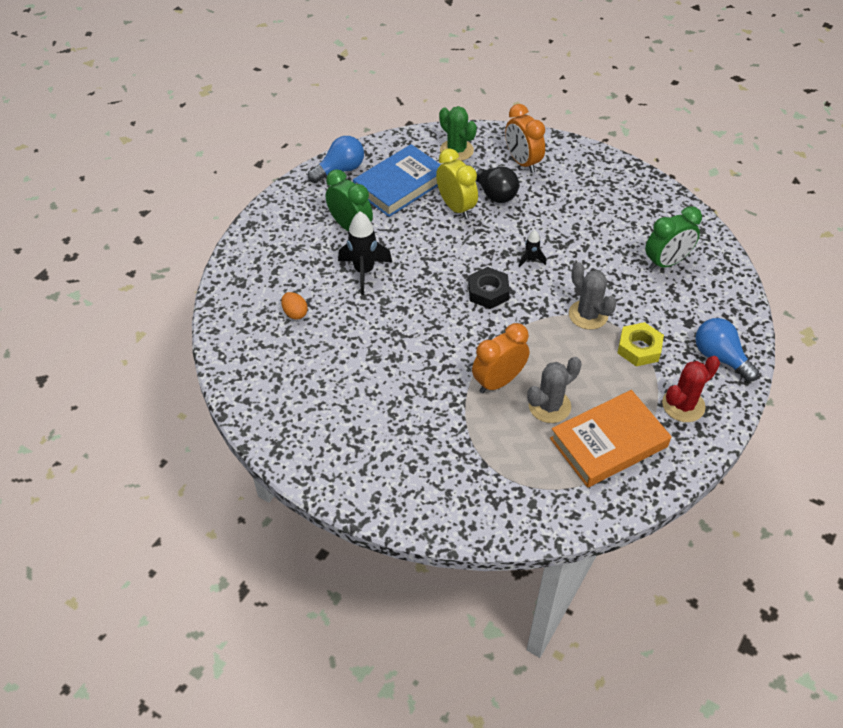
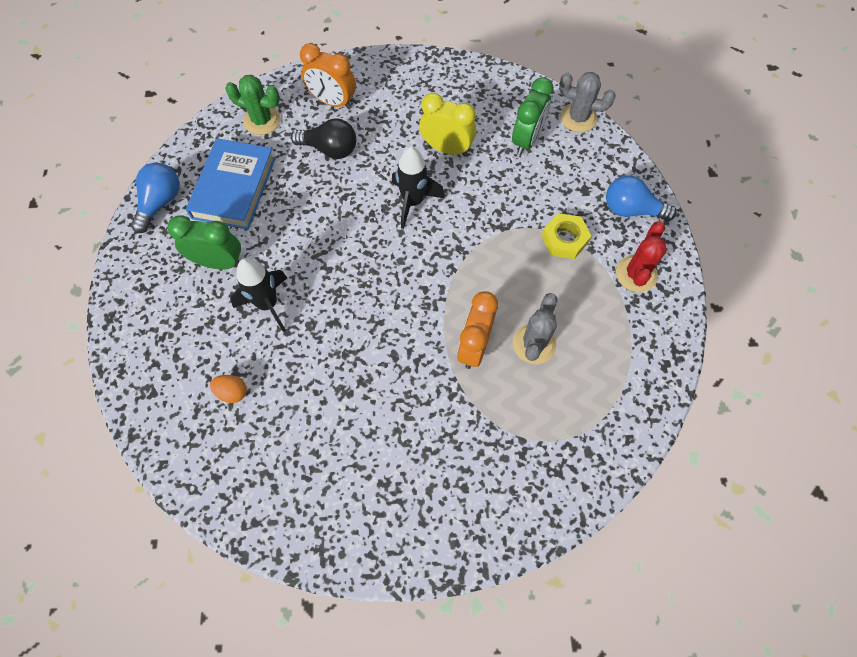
camera: 35 degrees left, 15 degrees up
yellow clock [436,148,478,219] -> yellow clock moved to [419,93,476,156]
black nut [468,267,510,309] -> none
black rocket [519,230,546,267] -> black rocket [392,147,445,229], size x1.94
orange book [550,390,672,488] -> none
grey cactus [569,262,617,330] -> grey cactus moved to [559,72,616,132]

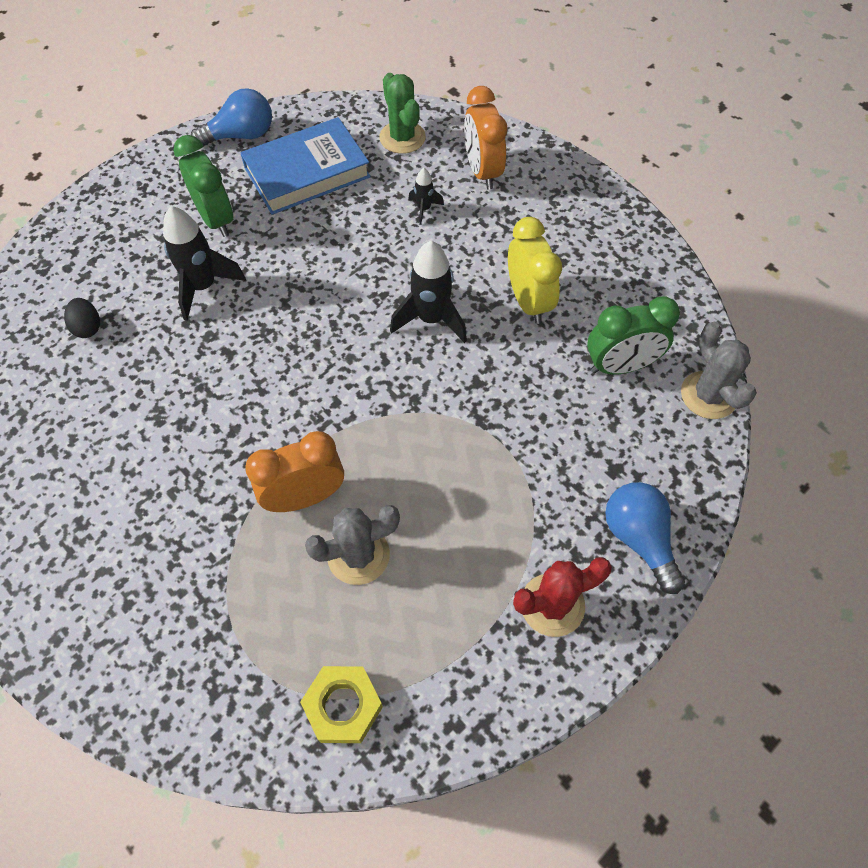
camera: 50 degrees right, 5 degrees down
orange egg [210,375,247,403] -> black egg [64,298,100,338]
black light bulb [291,118,356,159] -> black rocket [408,168,444,225]
yellow nut [542,213,591,259] -> yellow nut moved to [300,666,383,743]

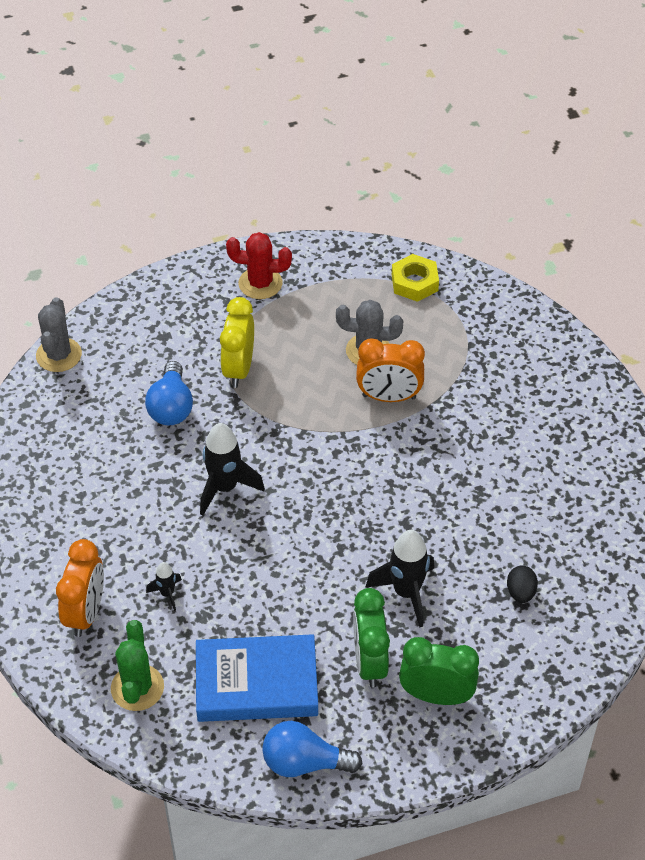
camera: 155 degrees left, 10 degrees down
yellow clock [508,217,562,324] -> yellow clock moved to [220,297,254,388]
green clock [587,296,680,375] -> green clock moved to [399,637,479,705]
blue light bulb [605,482,685,594] -> blue light bulb moved to [145,361,193,426]

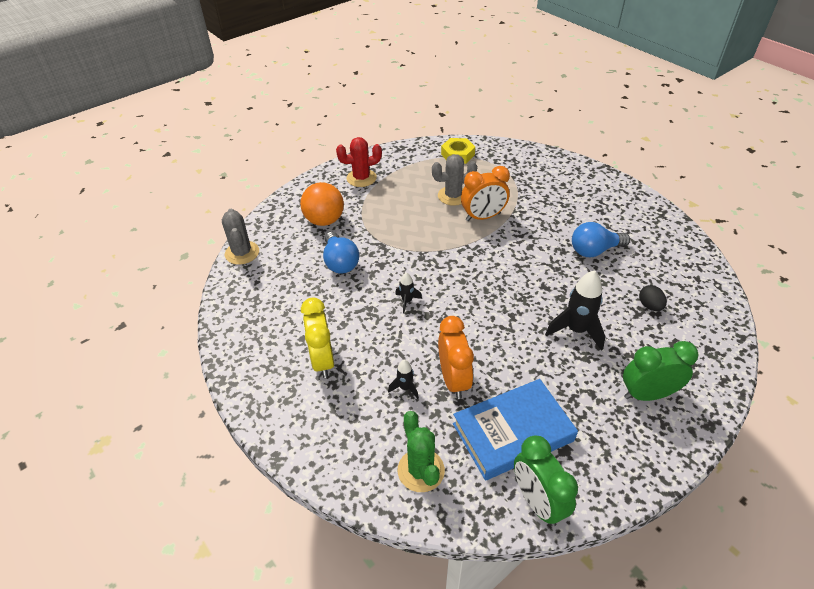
camera: 20 degrees left, 5 degrees down
orange clock [56,539,104,637] -> orange clock moved to [438,316,474,399]
black rocket [200,423,265,516] -> black rocket [395,272,422,313], size x0.52
yellow clock [220,297,254,388] -> yellow clock moved to [301,298,334,378]
blue light bulb [262,721,363,777] -> blue light bulb moved to [572,222,630,257]
green clock [353,588,390,688] -> green clock moved to [514,436,578,526]
none -> orange ball [300,182,344,226]

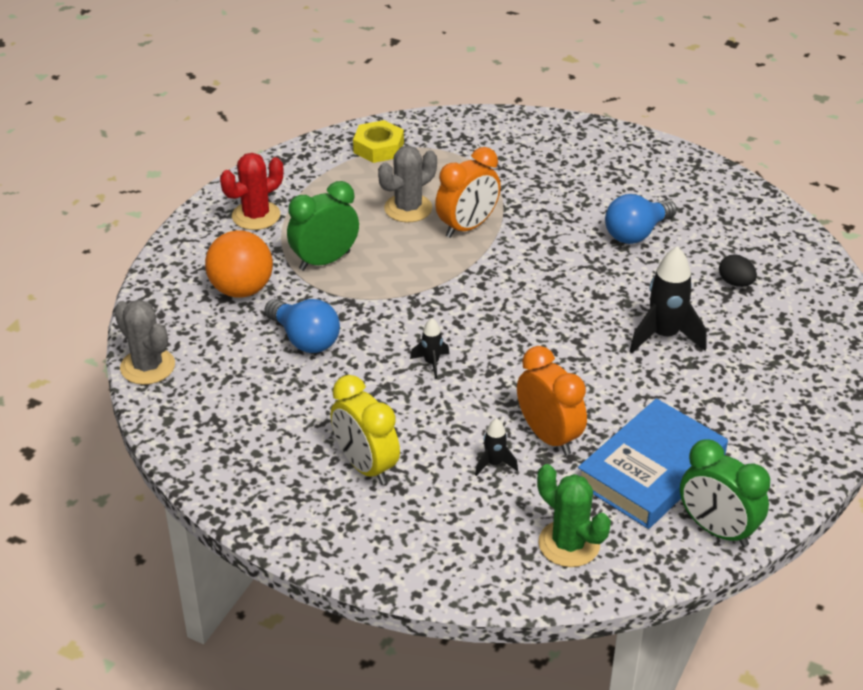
camera: 25 degrees left, 5 degrees down
green clock [623,341,699,401] -> green clock moved to [287,181,359,271]

